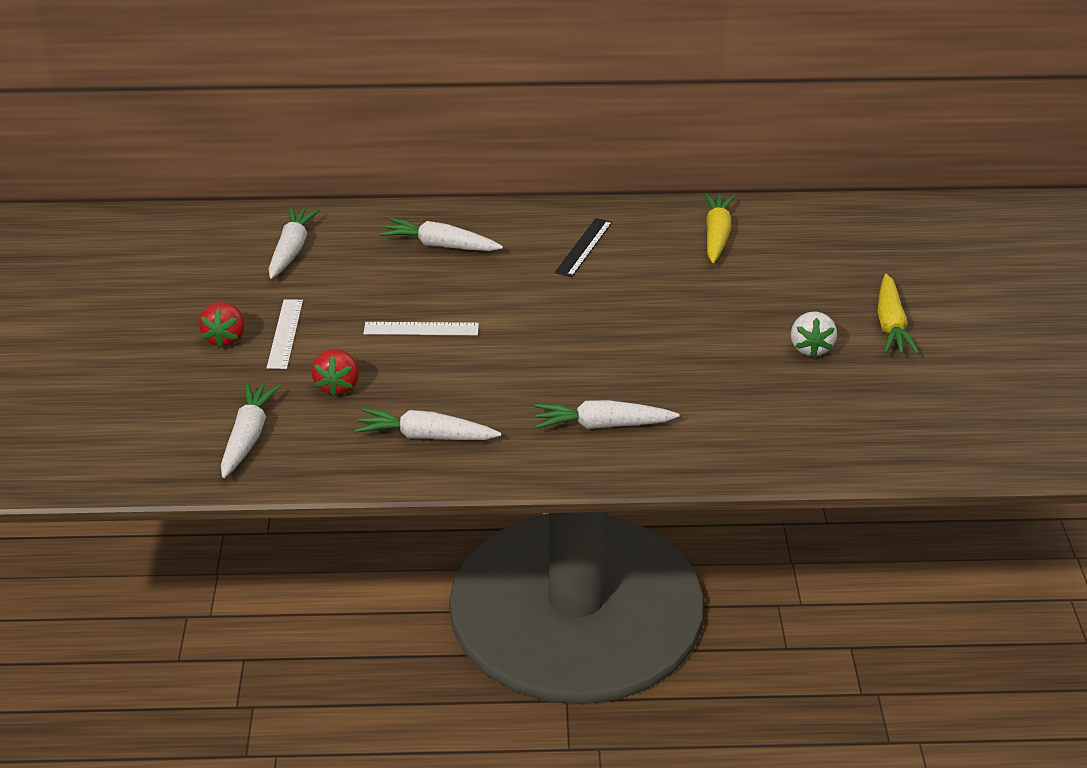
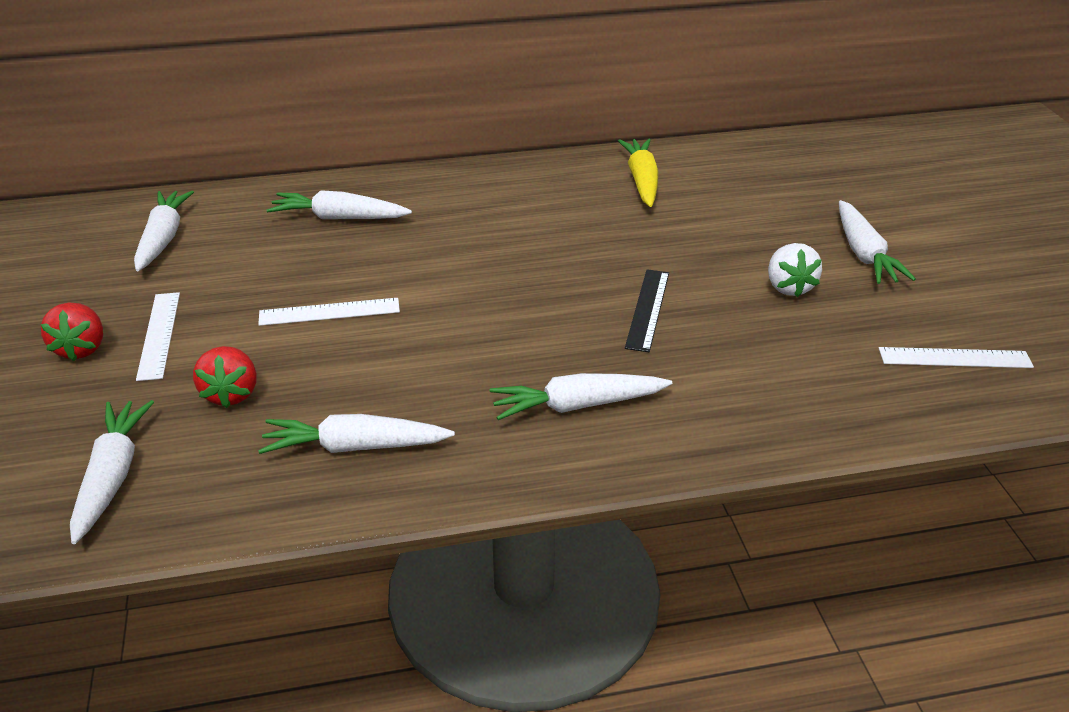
camera: 10 degrees left, 0 degrees up
black ruler [555,218,612,277] -> black ruler moved to [625,269,669,352]
yellow carrot [877,274,919,354] -> white carrot [839,200,916,284]
none -> white ruler [879,347,1034,368]

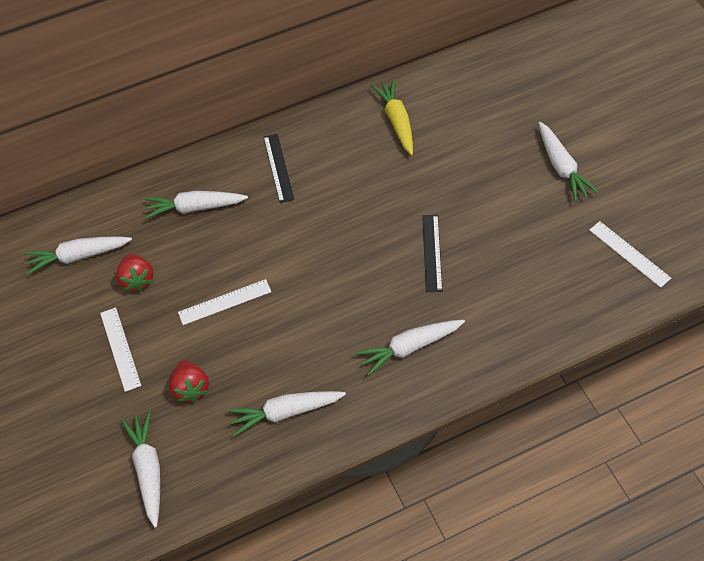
camera: 10 degrees left, 20 degrees up
red strawberry [41,303,103,361] -> red strawberry moved to [116,254,154,292]
white carrot [134,191,194,271] -> white carrot turned 90 degrees counterclockwise [24,236,132,275]
white strawberry [768,243,822,297] -> none
white ruler [879,347,1034,368] -> white ruler turned 60 degrees clockwise [589,221,671,288]
none -> black ruler [264,134,295,203]

